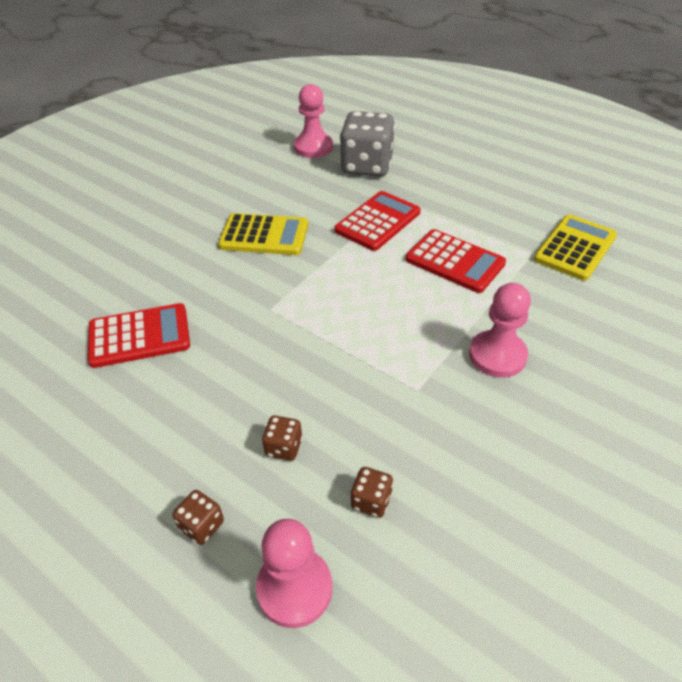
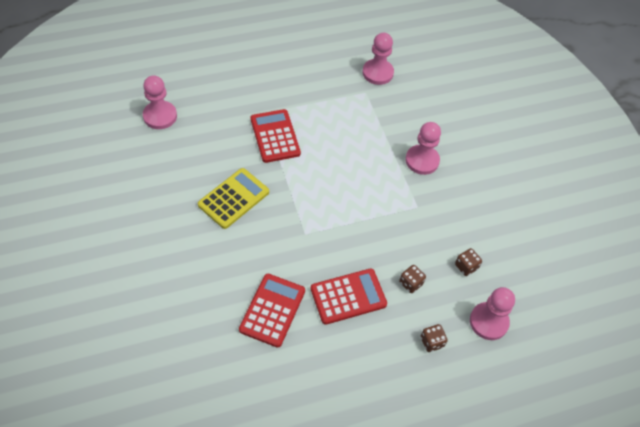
camera: 60 degrees left, 10 degrees up
grey dice [340,111,395,177] -> none
red calculator [406,229,506,293] -> red calculator moved to [311,269,387,325]
yellow calculator [534,215,617,281] -> pink pawn [362,33,394,85]

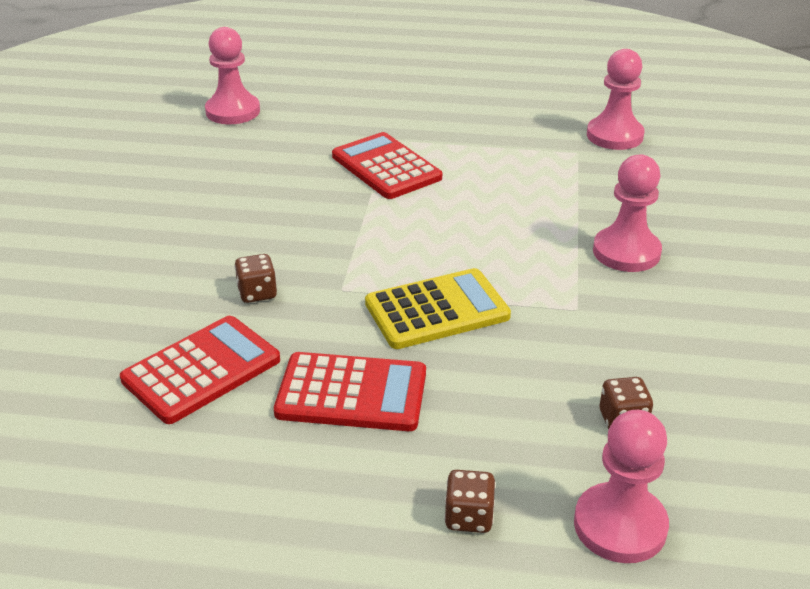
camera: 30 degrees right, 20 degrees down
yellow calculator [198,168,269,229] -> yellow calculator moved to [365,268,511,349]
red calculator [251,109,301,163] -> red calculator turned 45 degrees counterclockwise [332,132,442,199]
brown dice [399,265,426,293] -> brown dice moved to [234,254,277,303]

